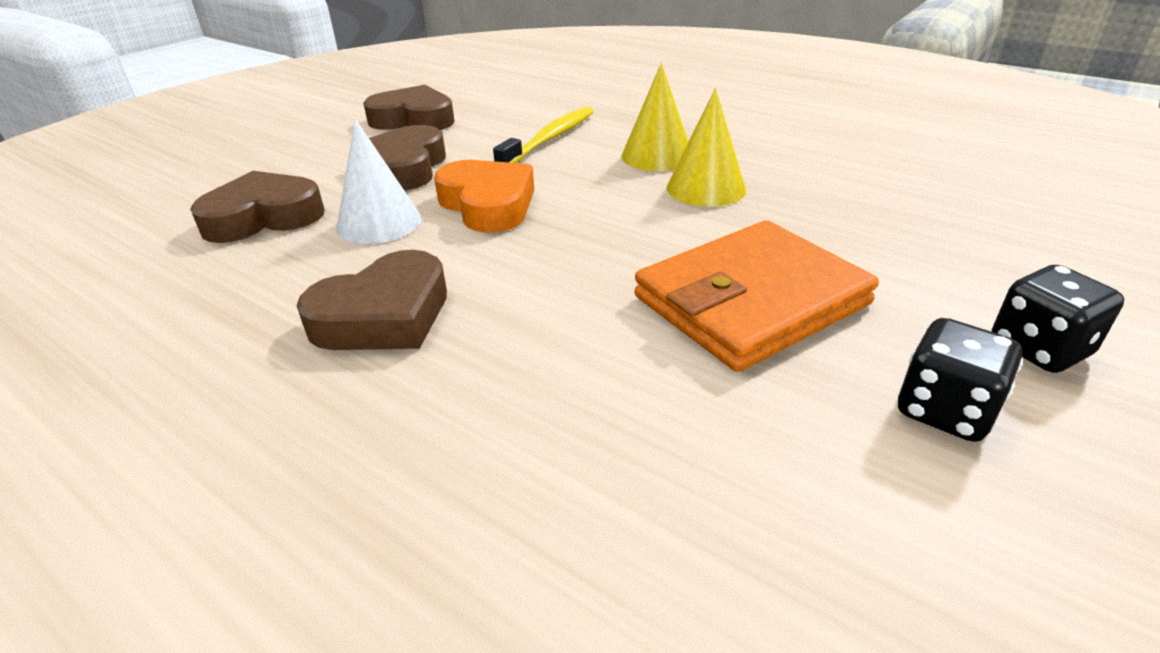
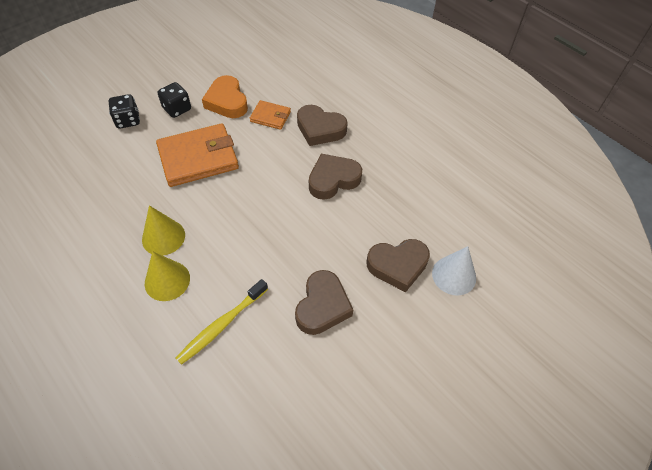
camera: 170 degrees left, 20 degrees up
white cone [336,119,421,244] -> white cone moved to [432,246,476,295]
brown heart [363,85,455,130] -> brown heart moved to [297,105,348,146]
orange heart [434,160,534,233] -> orange heart moved to [202,75,248,118]
none -> orange wallet [250,100,291,130]

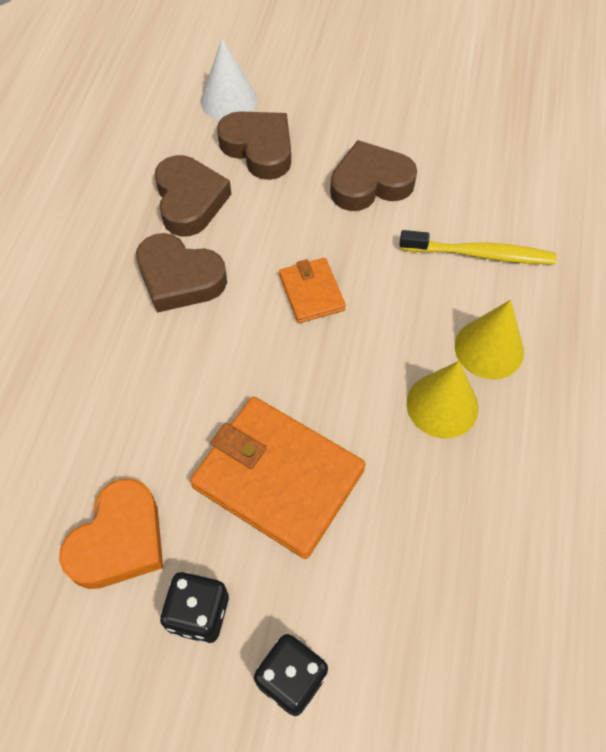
camera: 125 degrees left, 5 degrees up
orange wallet [250,100,291,130] -> orange wallet moved to [279,258,346,323]
brown heart [297,105,348,146] -> brown heart moved to [154,155,231,236]

